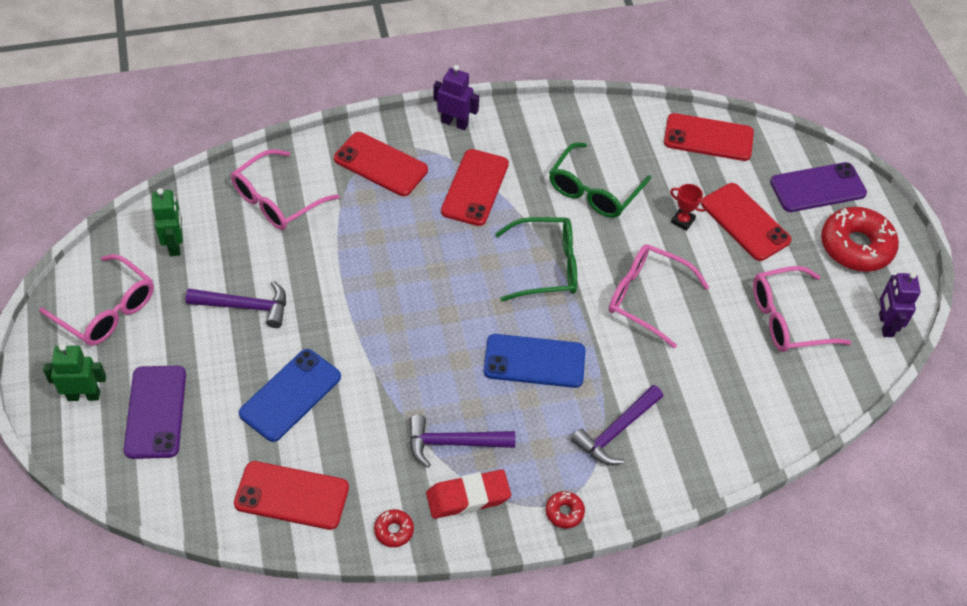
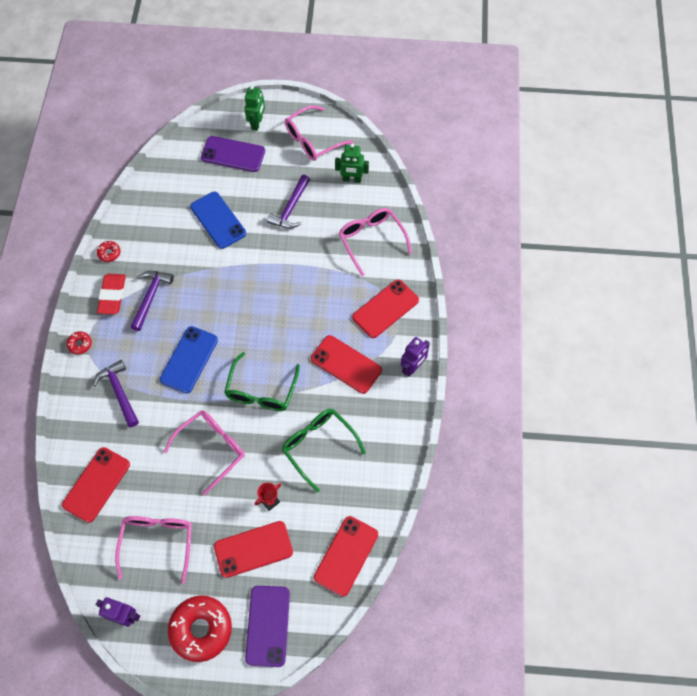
camera: 110 degrees right, 10 degrees up
red phone [234,461,349,530] -> red phone moved to [62,447,130,523]

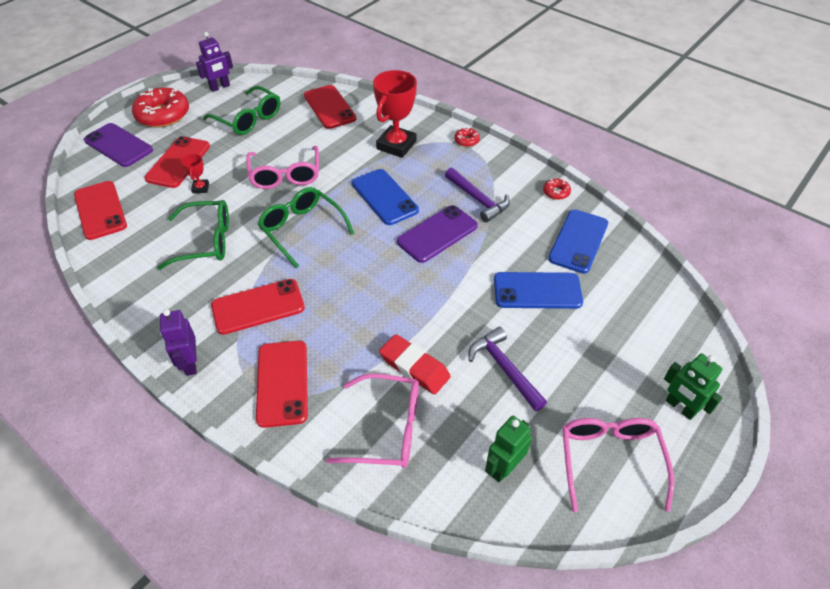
camera: 125 degrees right, 15 degrees down
purple hammer [93,360,139,427] -> red trophy [373,70,417,158]
red eraser [97,274,126,314] -> red eraser moved to [379,334,451,394]
pink glasses [115,516,192,584] -> green glasses [203,86,280,135]
purple phone [201,136,265,172] -> purple phone moved to [397,205,478,263]
none -> blue phone [548,209,608,274]

